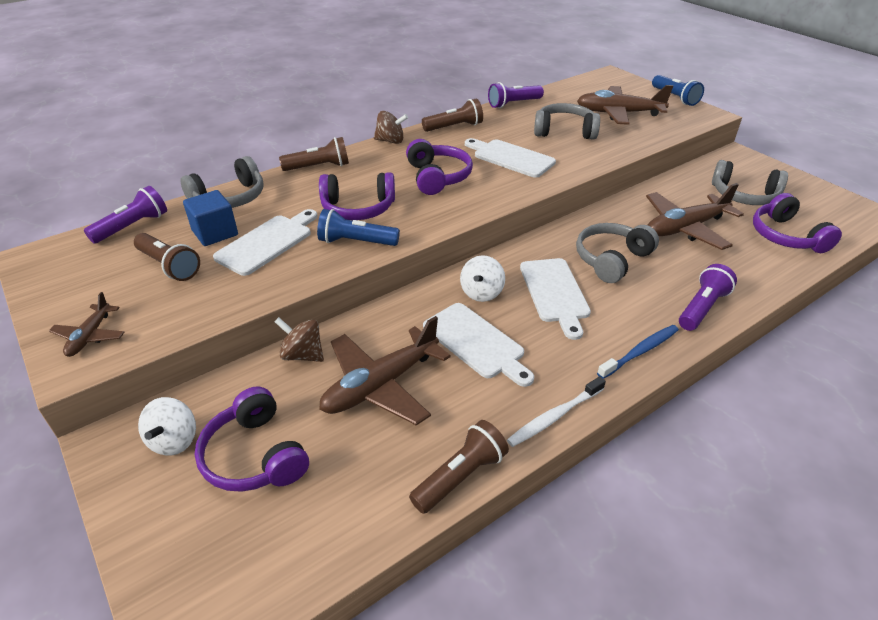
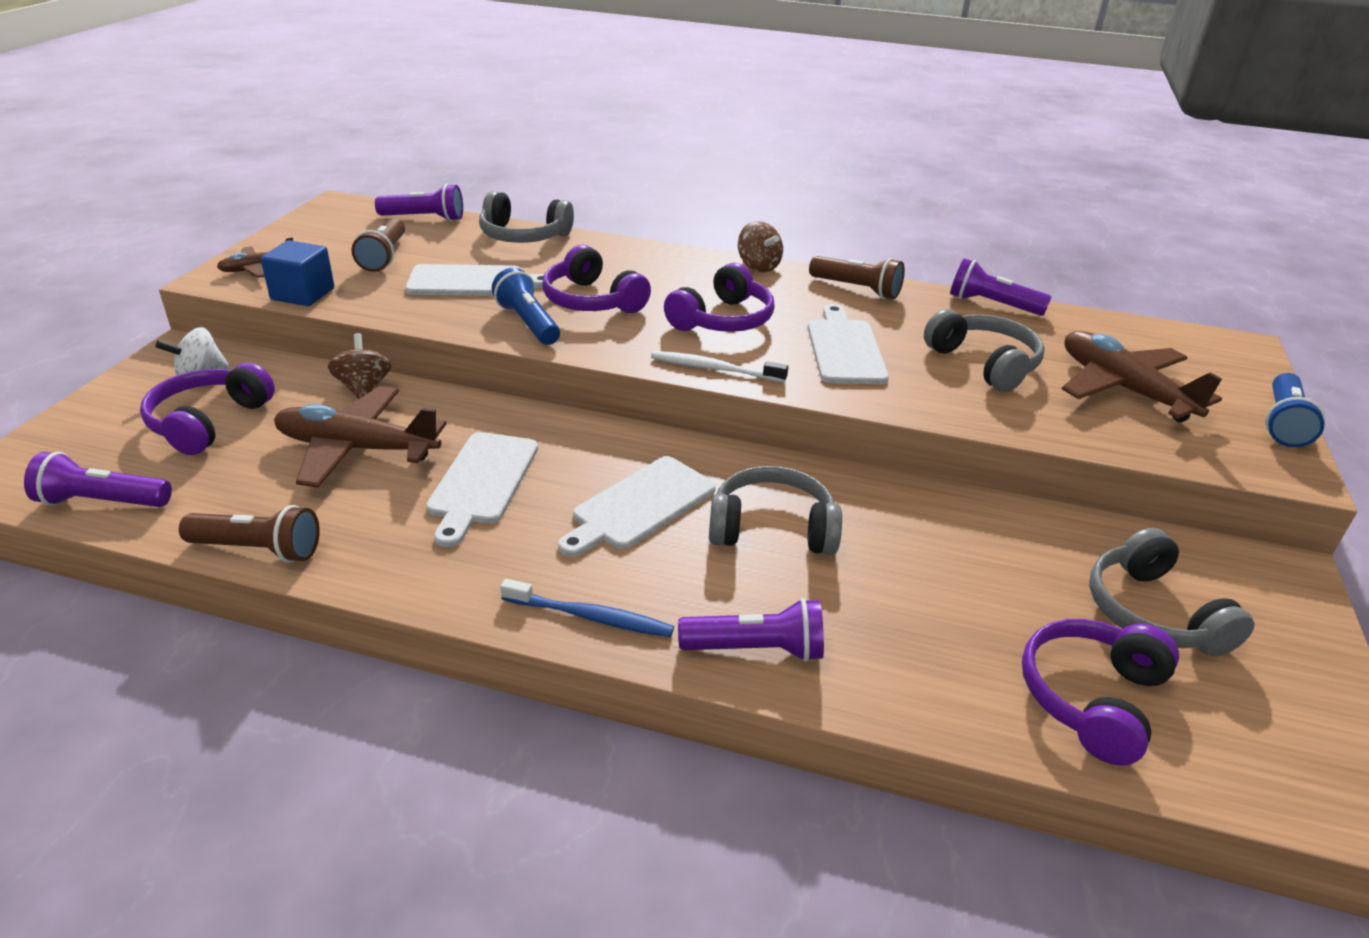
camera: 50 degrees right, 5 degrees down
blue cube [183,190,238,246] -> blue cube moved to [261,240,334,306]
brown flashlight [279,137,349,171] -> none
white spinning top [460,255,505,302] -> none
white toothbrush [507,376,606,447] -> white toothbrush moved to [651,351,788,382]
brown plane [646,183,744,250] -> none
none -> purple flashlight [24,452,172,507]

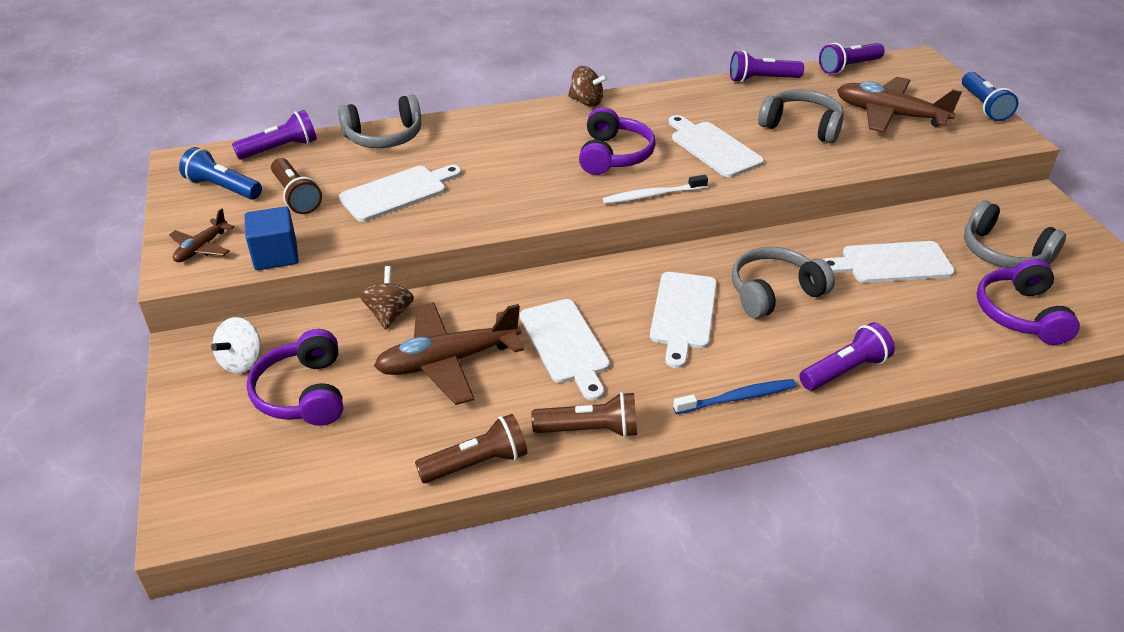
camera: 30 degrees left, 5 degrees up
purple flashlight [24,452,172,507] -> purple flashlight moved to [819,43,885,74]
brown spinning top [328,333,391,399] -> brown spinning top turned 45 degrees clockwise [360,266,414,330]
blue flashlight [492,267,560,345] -> blue flashlight moved to [179,147,262,199]
purple headphones [542,245,651,313] -> none
brown flashlight [809,256,905,299] -> brown flashlight moved to [531,392,637,438]
none -> white cutting board [822,241,955,283]

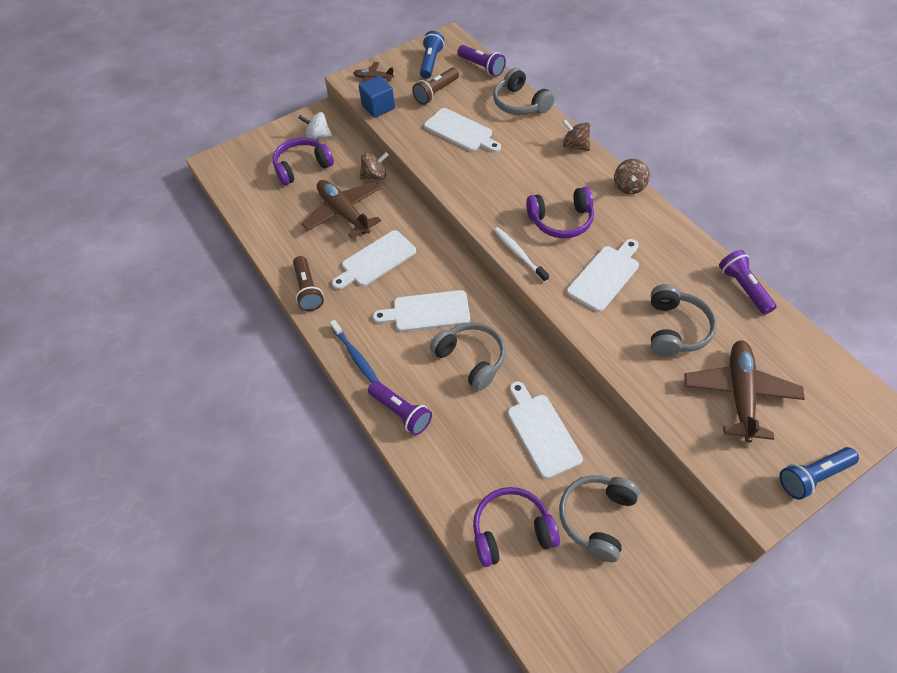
camera: 75 degrees right, 15 degrees up
brown flashlight [415,414,527,483] -> none
purple flashlight [819,43,885,74] -> none
none -> brown spinning top [562,120,590,151]

